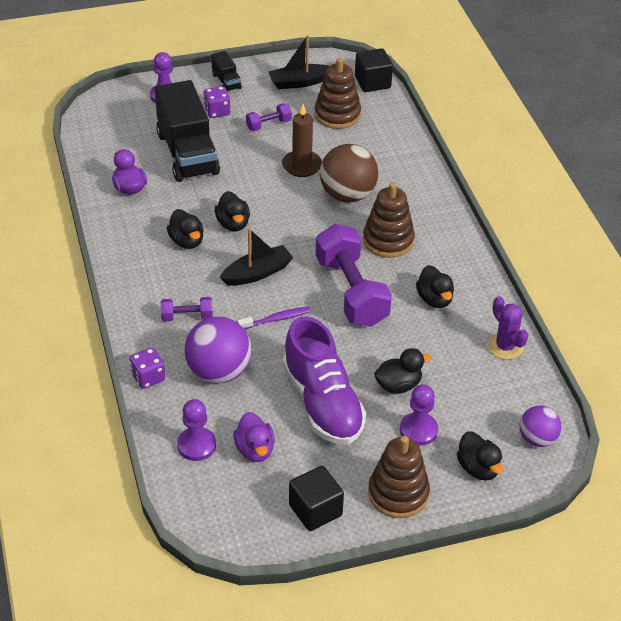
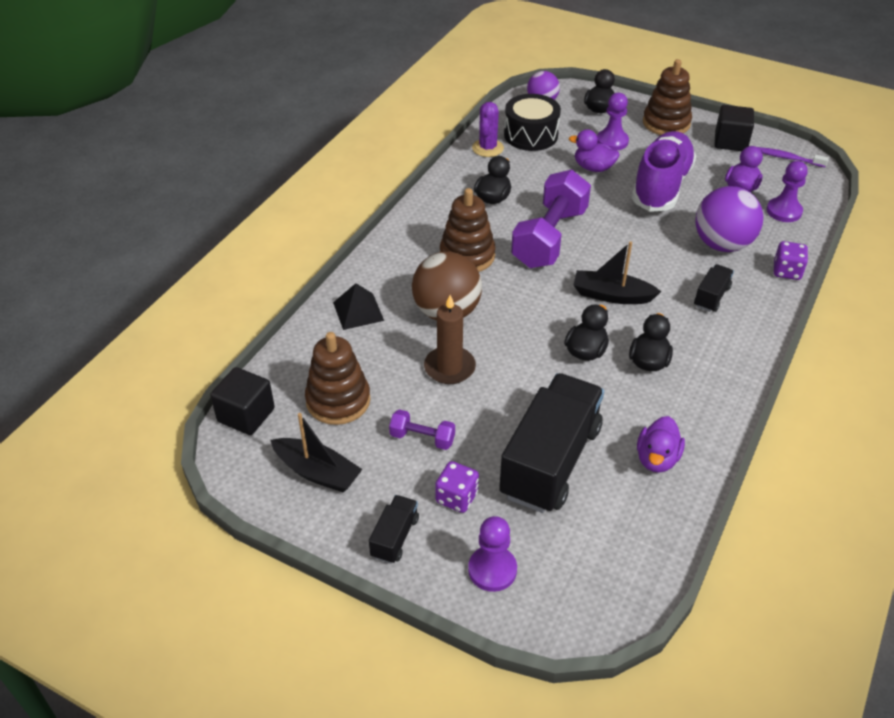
camera: 135 degrees left, 0 degrees up
purple dumbbell [161,297,213,321] -> black truck [694,264,734,312]
purple toothbrush [237,306,311,330] -> purple toothbrush moved to [758,147,829,167]
black duck [374,348,431,394] -> purple duck [569,129,620,172]
none -> black pyramid [333,283,384,330]
none -> black drum [504,94,561,151]

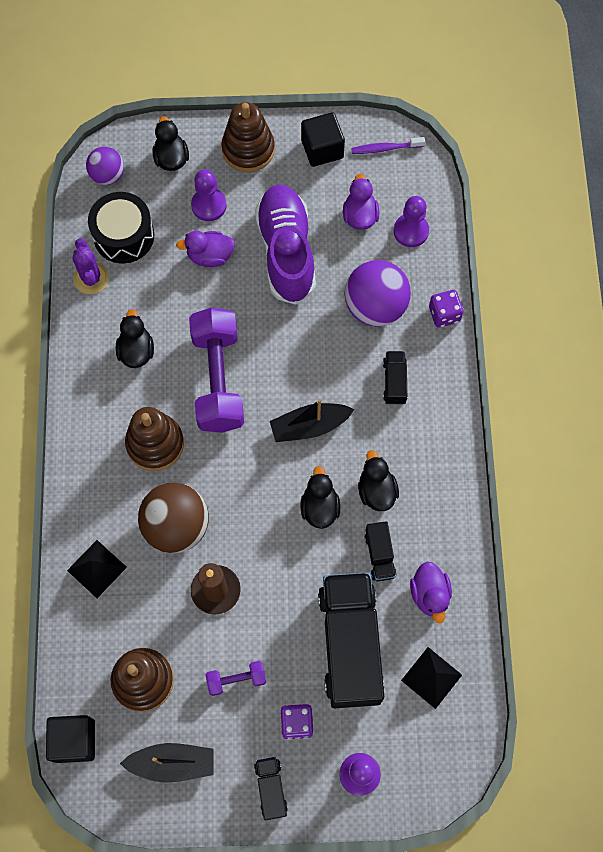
camera: 30 degrees left, 25 degrees up
none -> black truck [365,521,397,581]
none -> black pyramid [401,647,462,709]

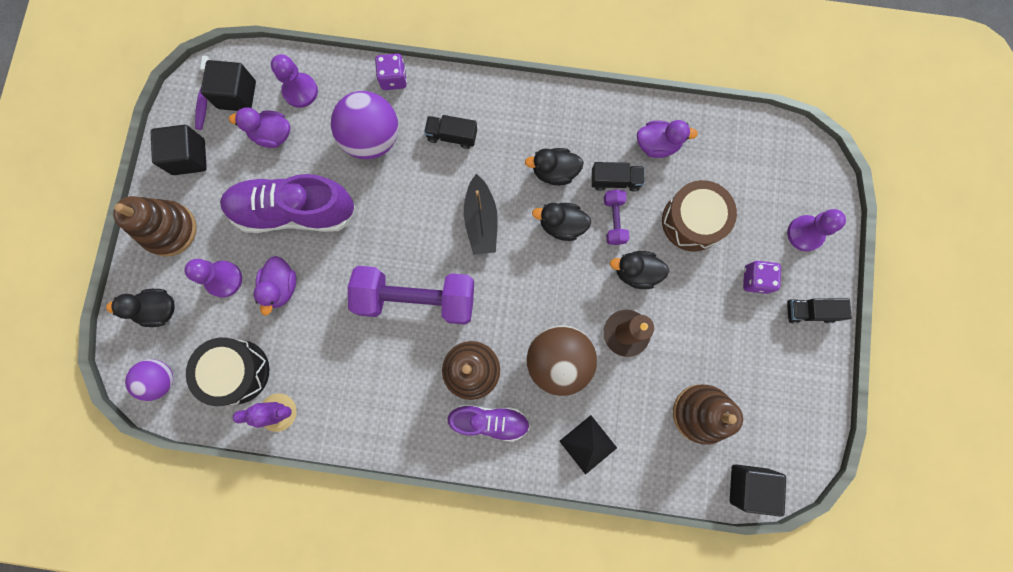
camera: 80 degrees left, 10 degrees up
black duck [116,309,154,368] -> black duck moved to [610,251,669,289]
black boat [120,743,214,783] -> none
purple dumbbell [206,661,266,696] -> purple dumbbell moved to [604,189,629,245]
black truck [318,572,384,708] -> brown drum [662,180,737,251]
black pyramid [401,647,462,709] -> none
none -> black cube [201,60,256,111]
none -> purple shoe [447,405,530,442]

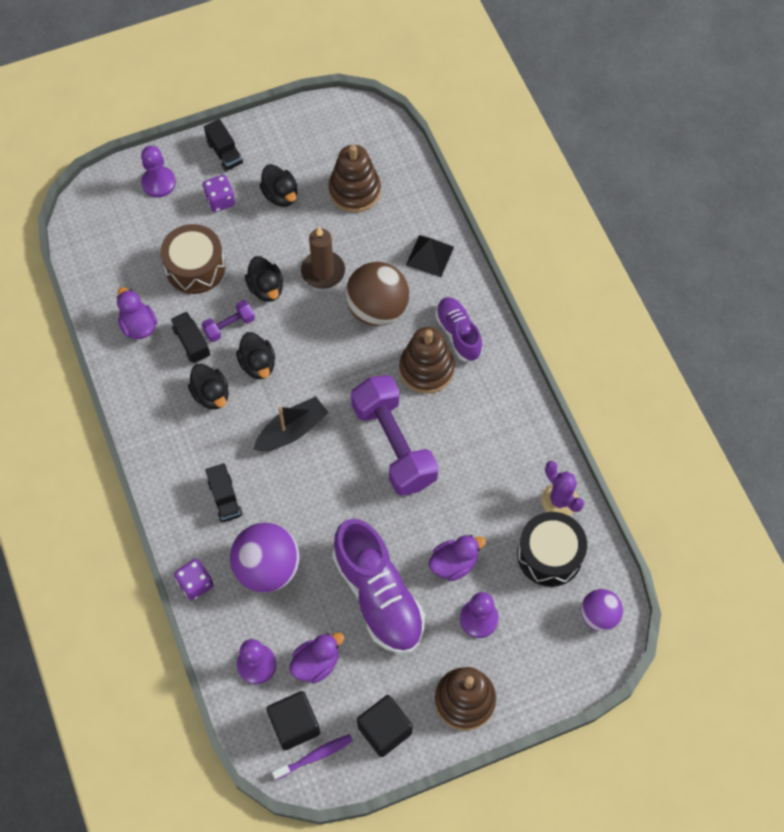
camera: 120 degrees left, 15 degrees down
black duck [106,289,175,327] -> black duck moved to [259,164,298,207]
purple duck [229,108,290,148] -> purple duck turned 105 degrees counterclockwise [289,633,344,683]
black cube [730,464,786,517] -> none

